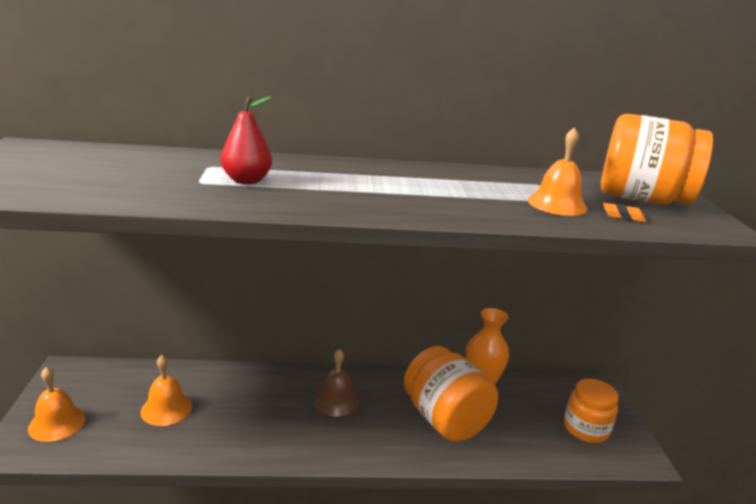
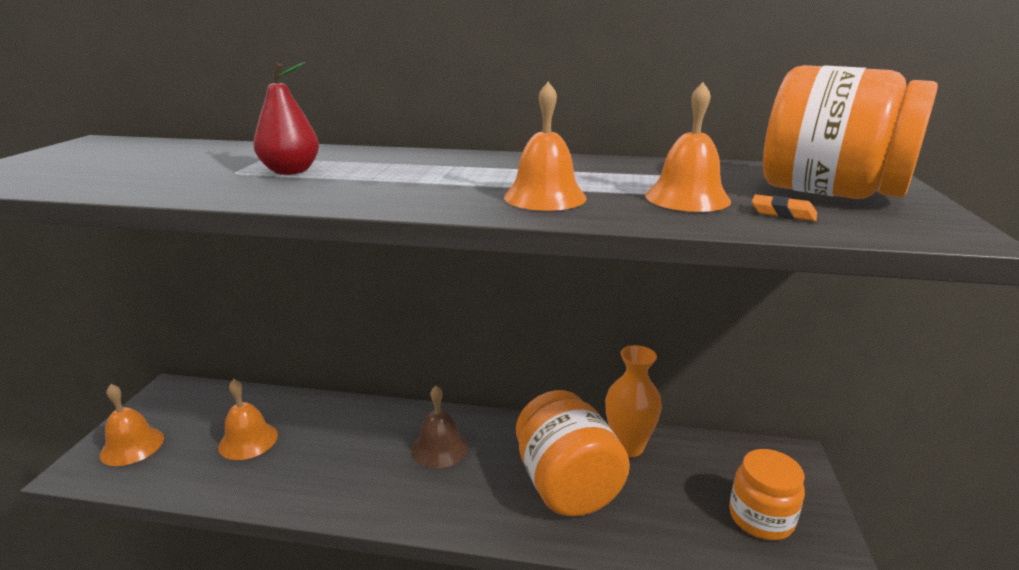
camera: 15 degrees right, 0 degrees up
none -> orange bell [504,82,587,211]

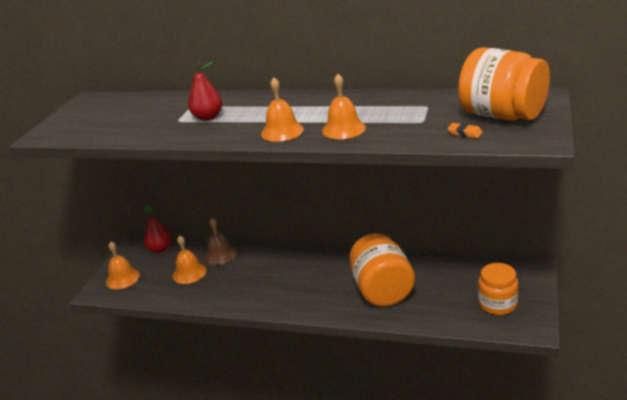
camera: 10 degrees right, 5 degrees up
brown bell [412,386,468,468] -> brown bell moved to [204,218,237,265]
orange vase [605,345,662,457] -> none
orange bell [645,82,731,212] -> orange bell moved to [261,77,304,142]
none -> red pear [144,205,171,253]

